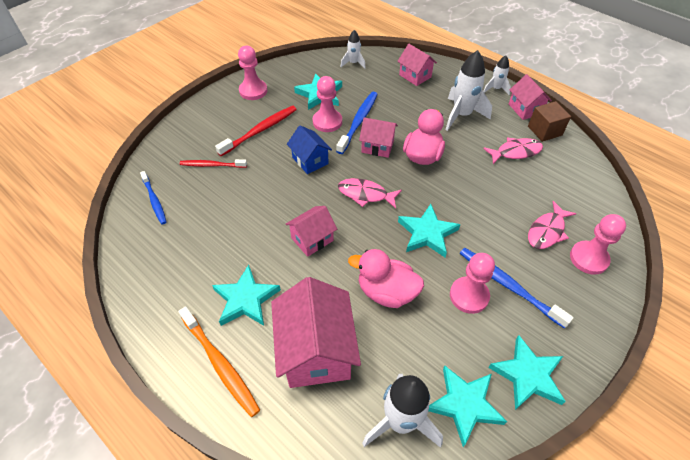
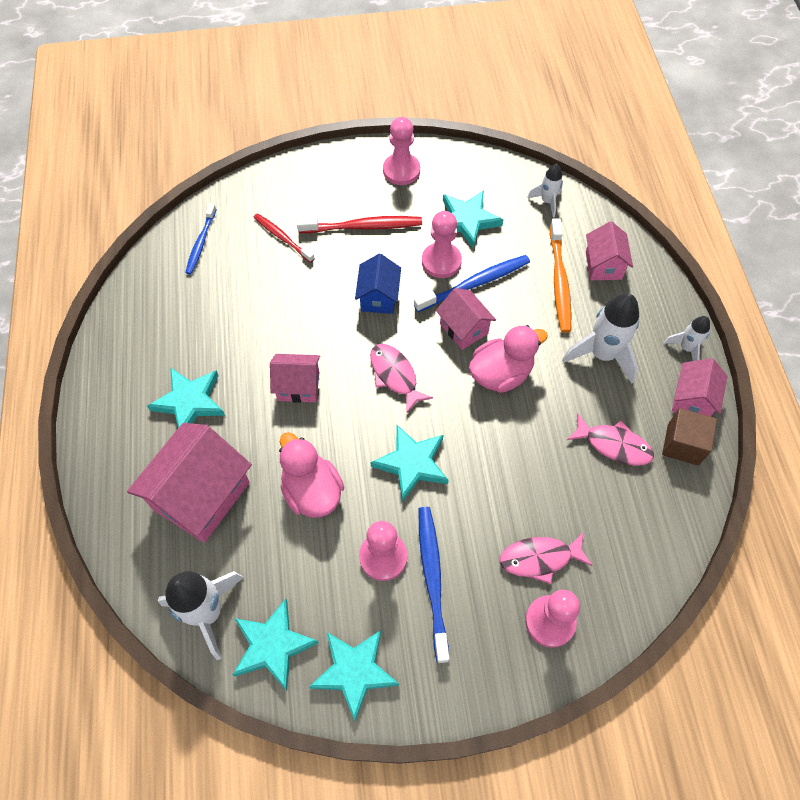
camera: 40 degrees right, 10 degrees up
orange toothbrush [178,306,260,417] -> orange toothbrush moved to [550,218,571,333]

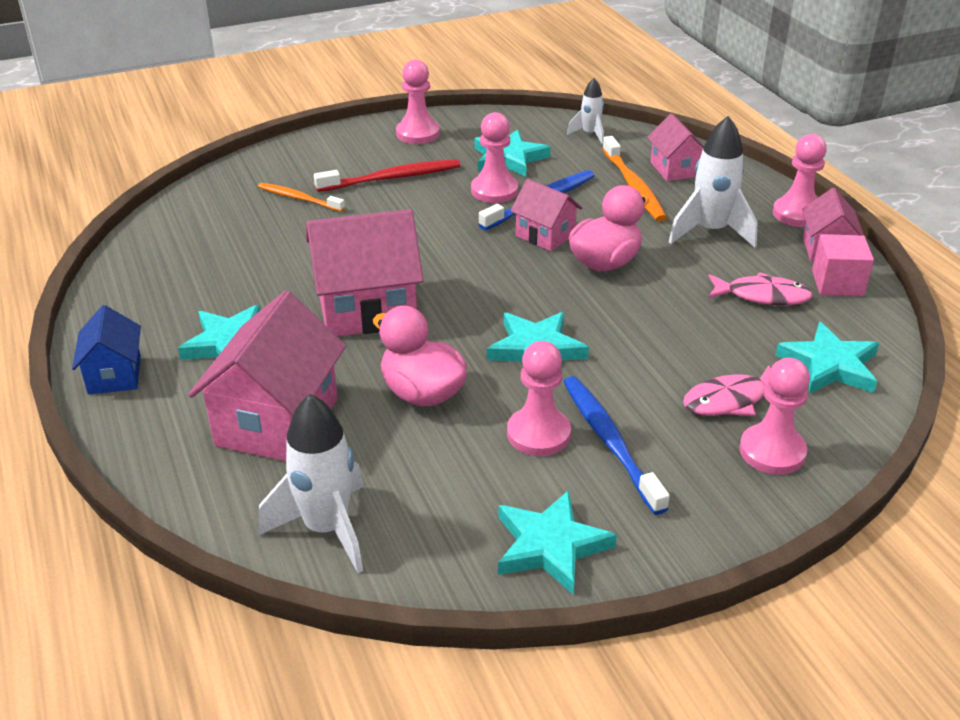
camera: 15 degrees left, 25 degrees down
blue toothbrush [185,204,217,274] -> none
turquoise star [233,598,319,691] -> turquoise star moved to [775,322,879,393]
red toothbrush [254,213,315,263] -> orange toothbrush [258,183,345,212]
pink house [270,354,320,403] -> pink house [306,209,424,337], size x1.79
blue house [355,254,401,314] -> blue house moved to [72,305,141,394]
pink fish [370,344,433,414] -> none
brown cube [662,408,717,466] -> pink cube [812,234,874,296]
white rocket [664,316,710,361] -> pink pawn [773,134,827,227]

